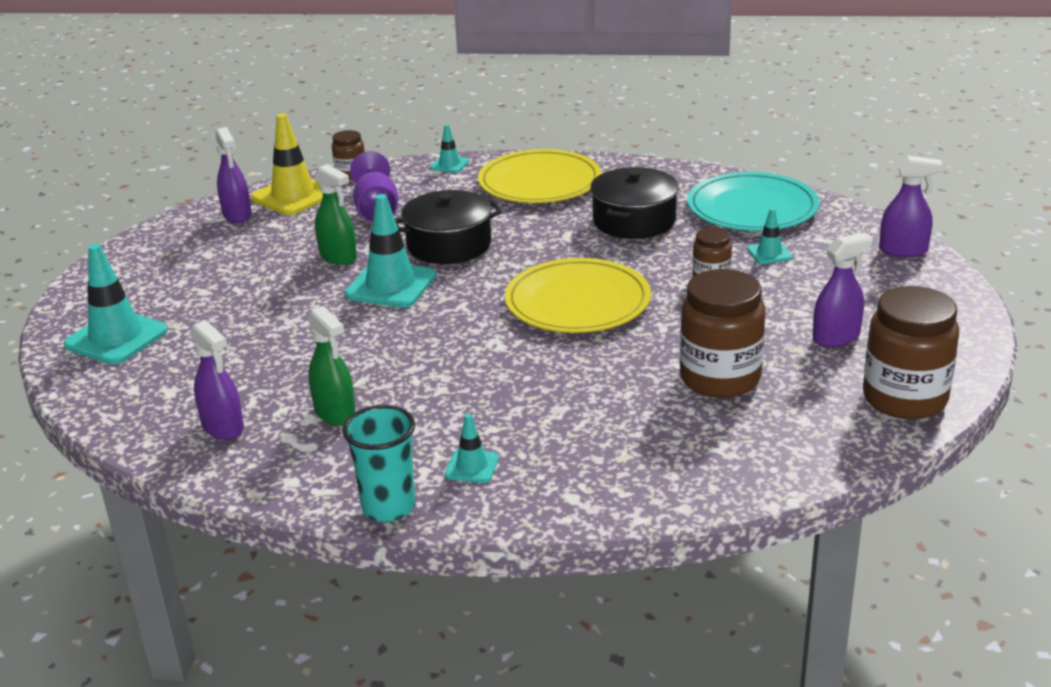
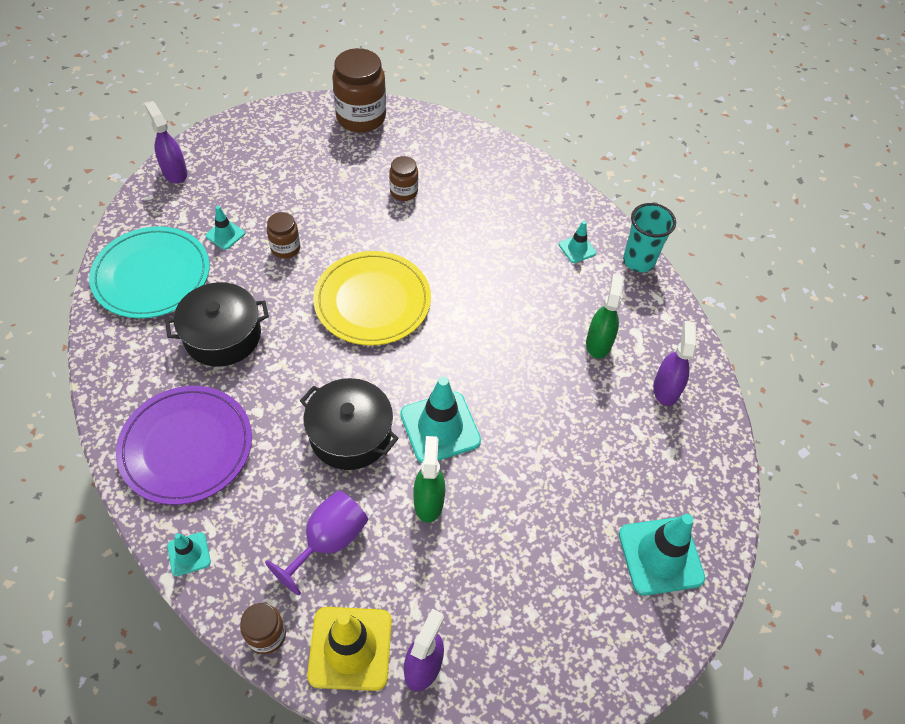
camera: 135 degrees left, 25 degrees up
yellow plate [478,149,601,203] -> purple plate [116,386,252,505]
brown jar [680,269,765,398] -> brown jar [389,156,418,201], size x0.53
purple spray bottle [813,233,873,347] -> none

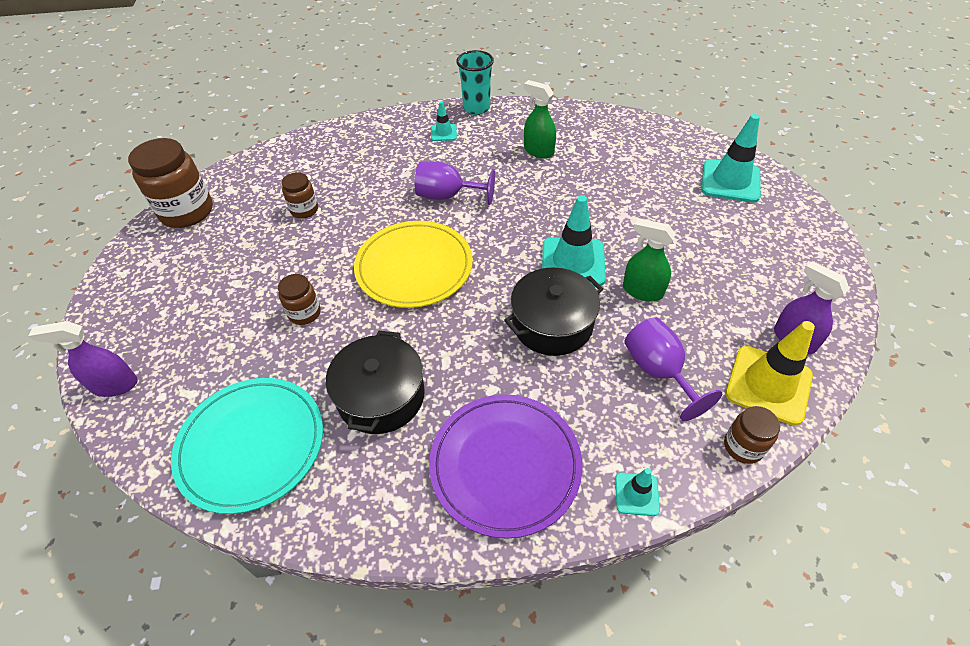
camera: 60 degrees left, 5 degrees down
turquoise traffic cone [205,206,245,250] -> none
purple spray bottle [653,321,696,406] -> none
none -> purple goblet [415,161,495,205]

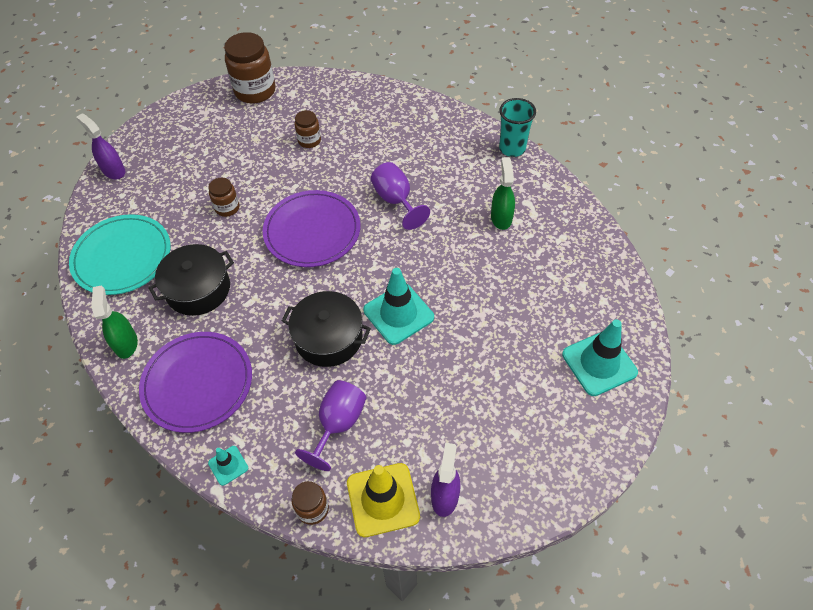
camera: 50 degrees right, 5 degrees up
yellow plate [354,221,473,308] -> purple plate [263,190,360,267]
turquoise traffic cone [431,101,457,141] -> none
green spray bottle [623,218,675,301] -> green spray bottle moved to [91,285,138,359]

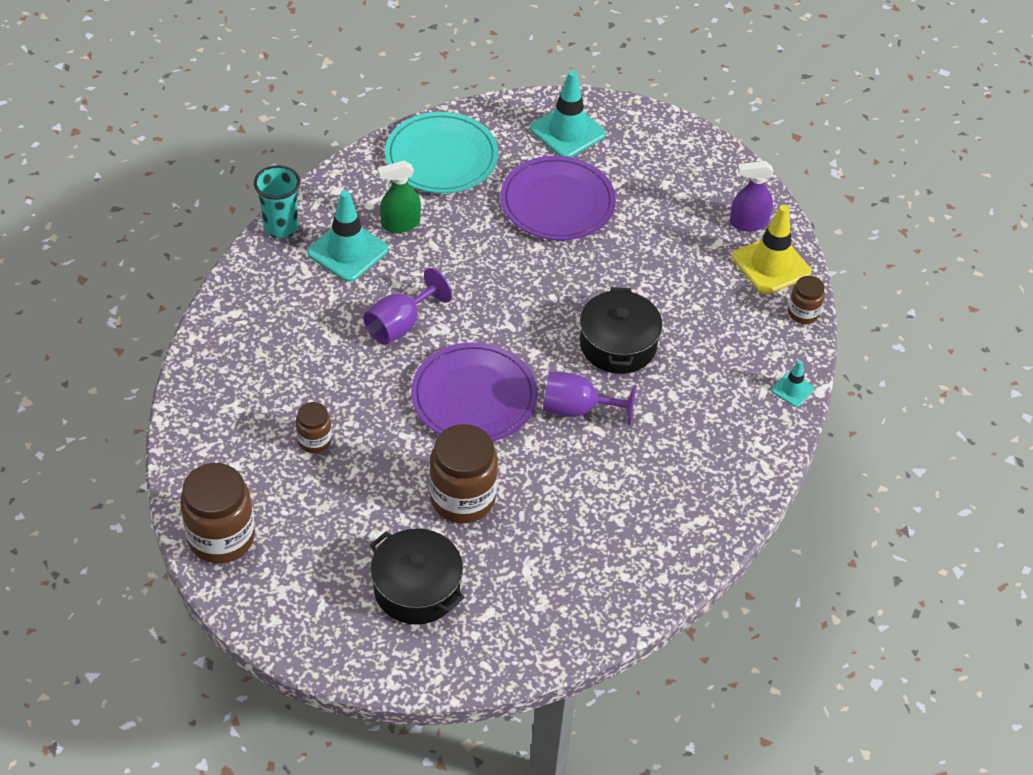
camera: 110 degrees left, 5 degrees down
turquoise plate [69,214,171,295] -> turquoise plate moved to [385,112,498,193]
purple spray bottle [76,113,125,179] -> none
green spray bottle [91,285,138,359] -> none
purple plate [139,332,252,433] -> purple plate moved to [500,156,616,240]
black pot [149,244,234,316] -> black pot moved to [370,529,465,625]
brown jar [208,178,240,217] -> brown jar [429,424,498,523], size x1.90
purple goblet [295,380,366,471] -> purple goblet moved to [543,372,636,426]
turquoise traffic cone [363,268,434,345] -> turquoise traffic cone moved to [307,190,388,282]

